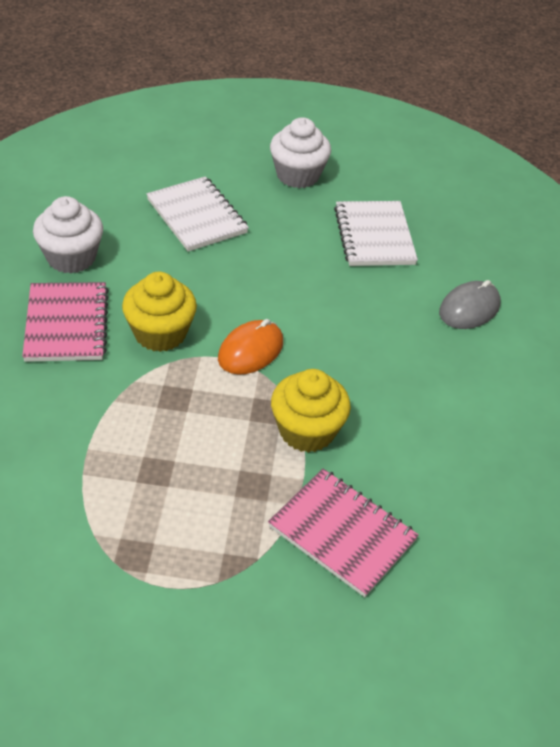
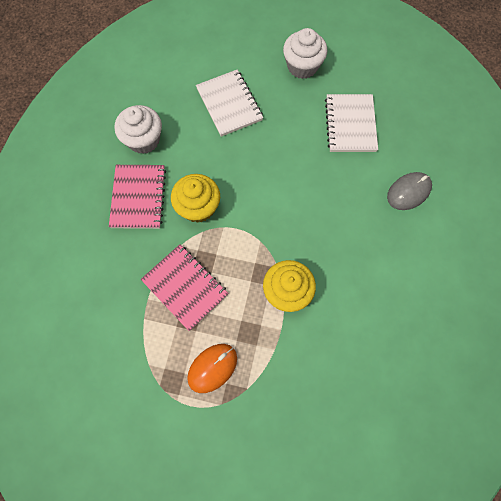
camera: 10 degrees right, 25 degrees up
orange mouse [218,319,283,375] -> orange mouse moved to [187,344,237,393]
pink notebook [268,469,419,597] -> pink notebook moved to [141,244,229,331]

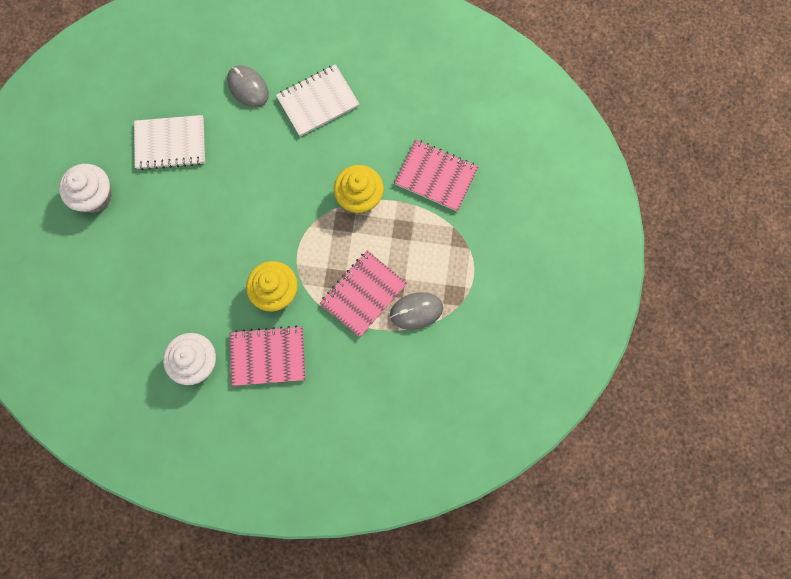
camera: 95 degrees left, 5 degrees up
orange mouse [187,344,237,393] -> none
white notebook [196,70,263,137] -> white notebook moved to [276,64,359,137]
none -> grey mouse [390,292,443,330]
none -> pink notebook [394,139,478,212]

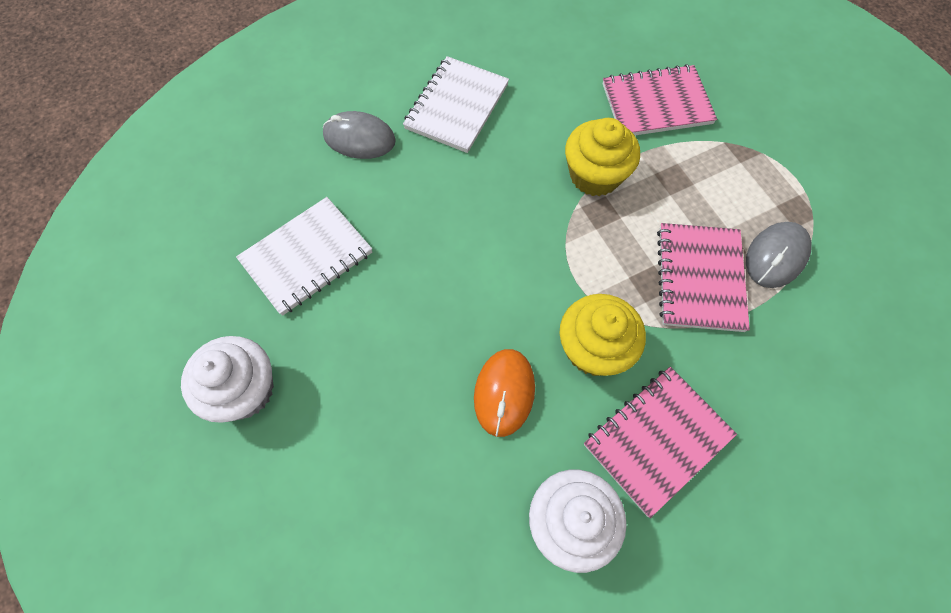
camera: 35 degrees left, 10 degrees down
none -> orange mouse [474,349,535,437]

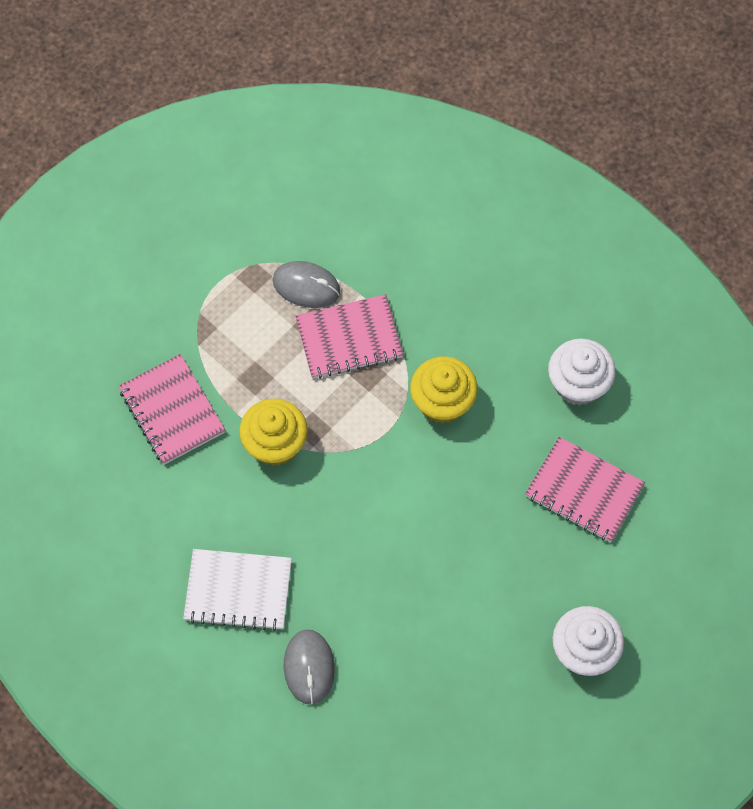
camera: 110 degrees left, 0 degrees up
white notebook [236,197,372,316] -> none
orange mouse [474,349,535,437] -> none
pink notebook [584,367,737,518] -> pink notebook moved to [525,436,645,542]

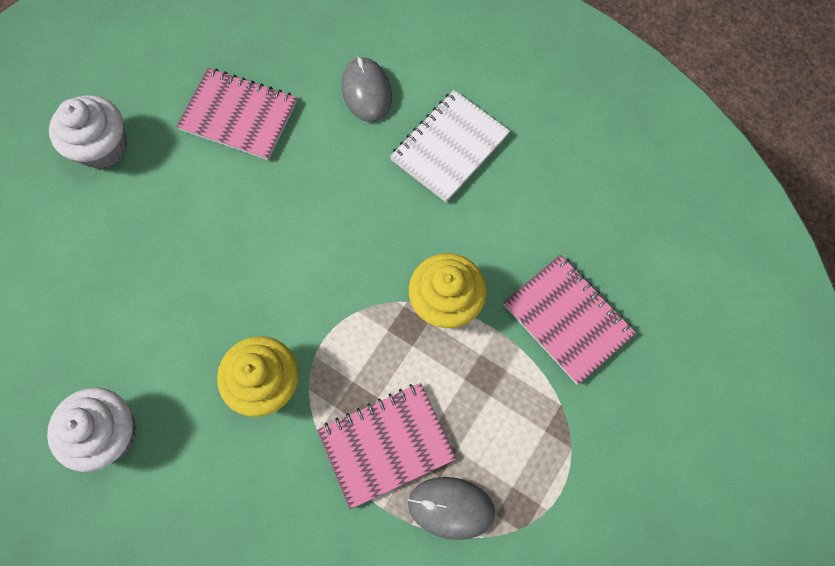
camera: 170 degrees right, 5 degrees up
white notebook [183,549,292,631] -> white notebook turned 45 degrees counterclockwise [390,90,510,202]
pink notebook [525,436,645,542] -> pink notebook moved to [176,68,297,160]

